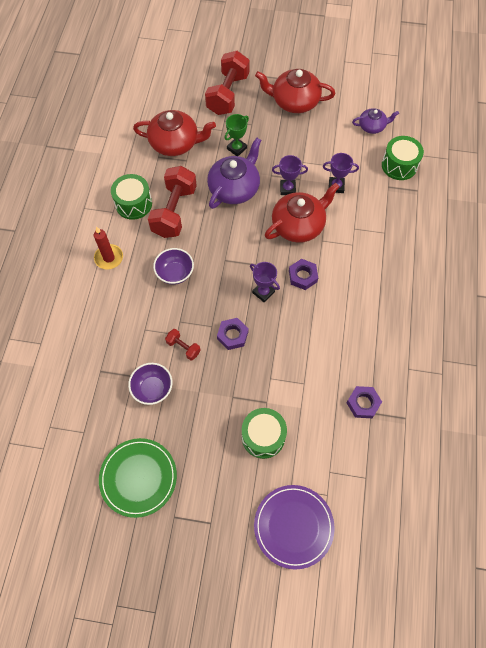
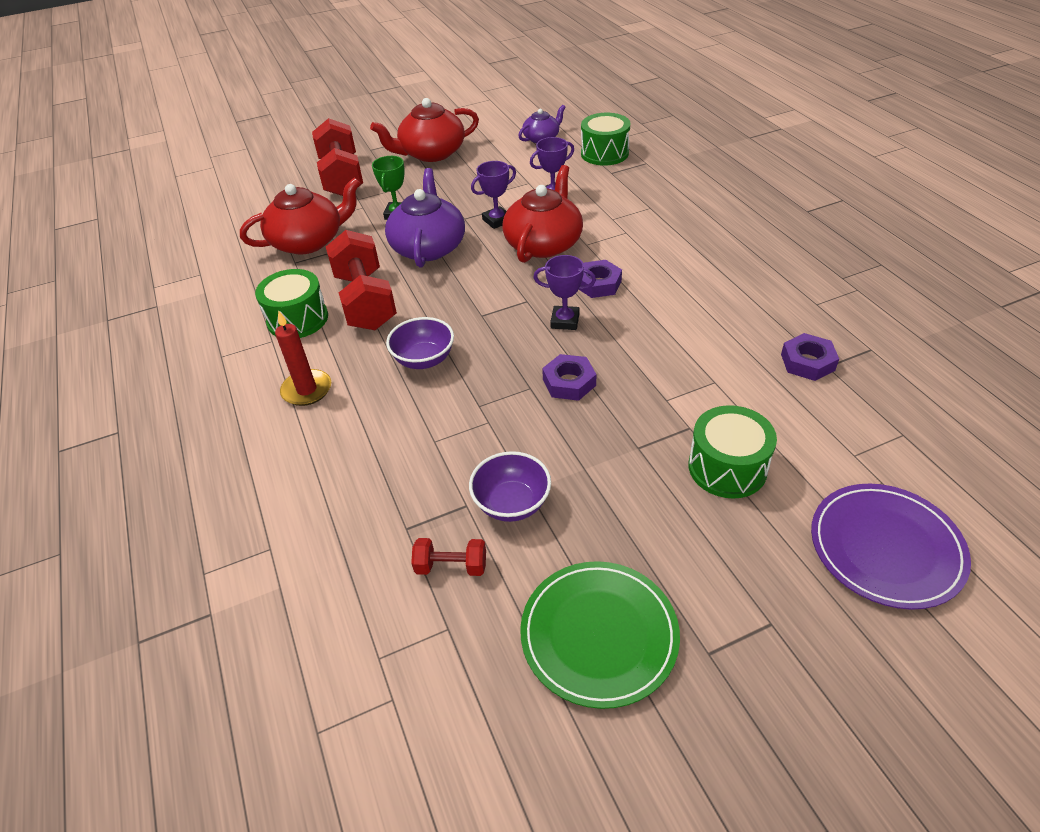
camera: 30 degrees left, 20 degrees down
red dumbbell [165,329,201,360] -> red dumbbell moved to [411,538,486,576]

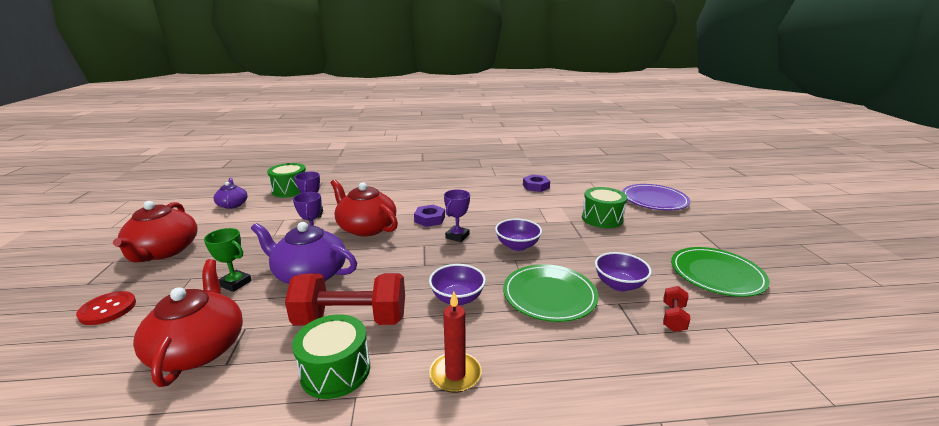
camera: 75 degrees left, 20 degrees down
red dumbbell [312,118,363,196] -> red button [76,291,136,325]
purple nut [542,354,596,401] -> purple bowl [495,219,542,251]
none -> green plate [503,264,598,322]

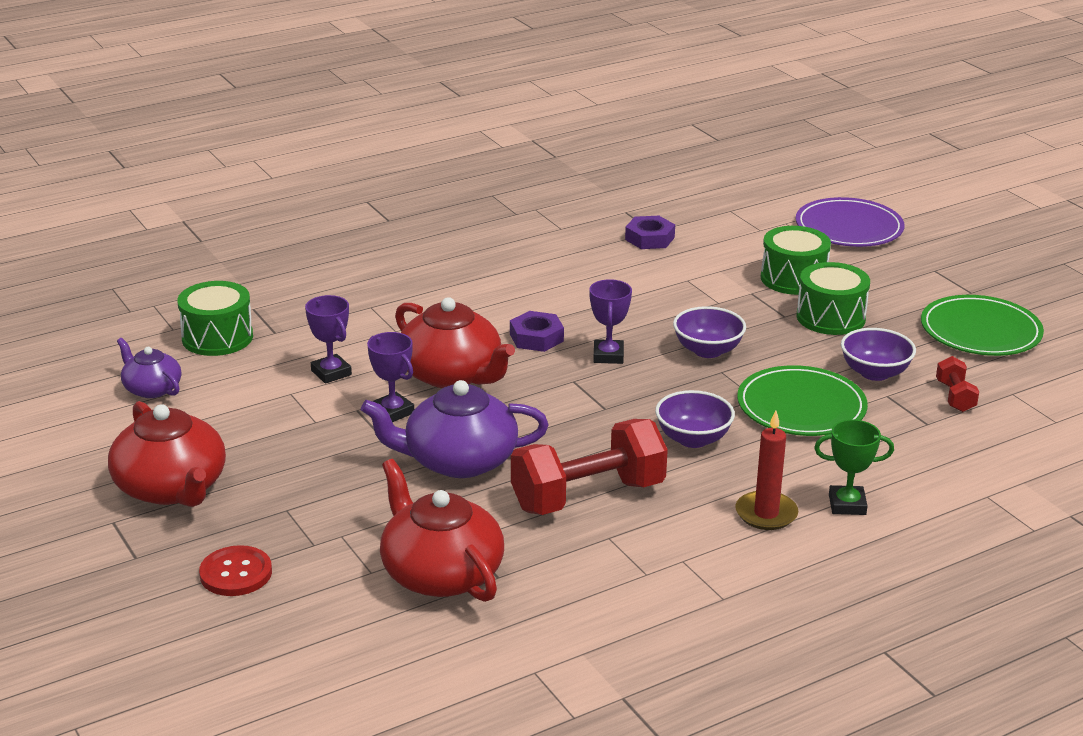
camera: 25 degrees left, 5 degrees up
green trophy [204,228,252,292] -> green trophy moved to [814,419,894,515]
green drum [292,314,370,399] -> green drum moved to [796,262,870,335]
red teapot [330,179,398,237] -> red teapot turned 150 degrees counterclockwise [395,297,515,388]

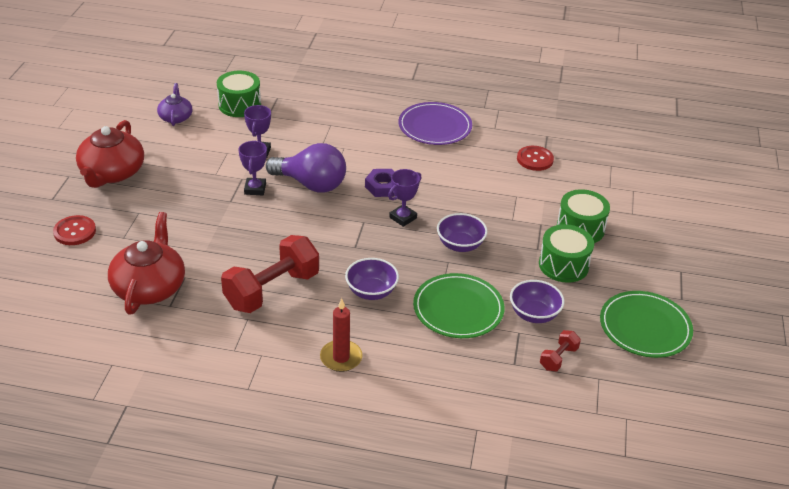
camera: 40 degrees right, 10 degrees up
purple teapot [361,380,549,478] -> none
red teapot [395,297,515,388] -> purple light bulb [266,143,346,192]
red dumbbell [511,419,668,515] -> red dumbbell turned 60 degrees counterclockwise [221,235,319,313]
purple nut [625,216,675,249] -> red button [517,146,554,171]
purple plate [796,197,905,247] -> purple plate moved to [398,102,472,145]
green trophy [814,419,894,515] -> none

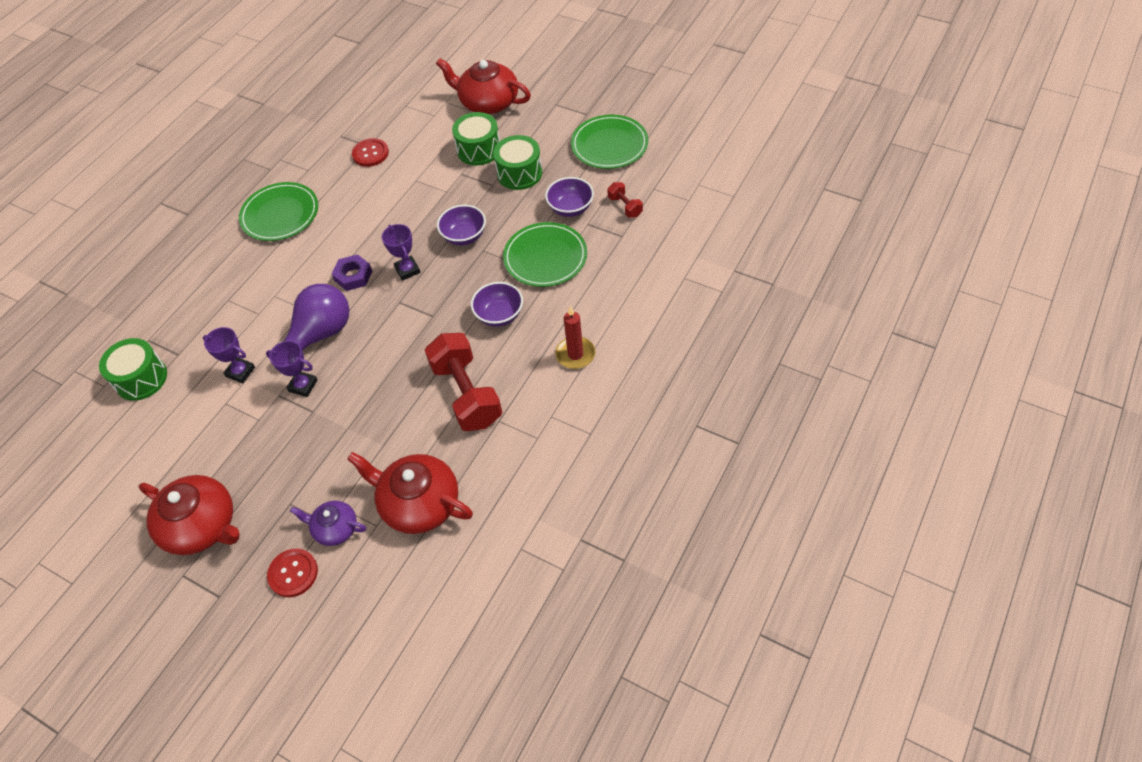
camera: 65 degrees left, 15 degrees up
purple teapot [157,83,192,126] -> purple teapot moved to [290,501,366,546]
purple plate [398,102,472,145] -> green plate [239,182,318,241]
none -> red teapot [436,58,531,114]

